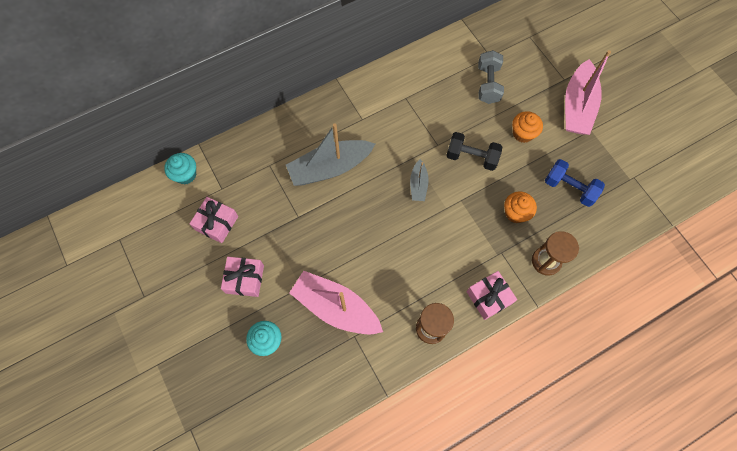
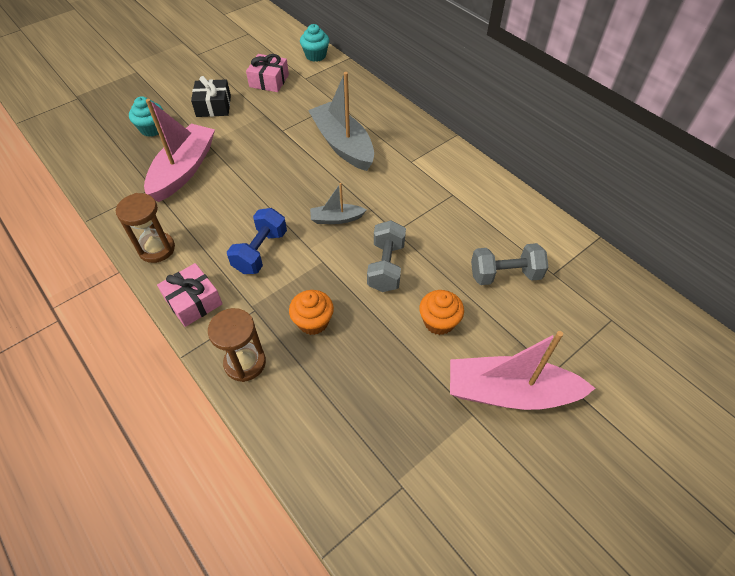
camera: 80 degrees right, 15 degrees down
pink gift [221,257,264,297] -> black gift [191,76,231,117]
black dumbbell [446,132,502,171] -> grey dumbbell [367,220,406,292]
blue dumbbell [545,159,605,207] -> blue dumbbell moved to [227,208,287,274]

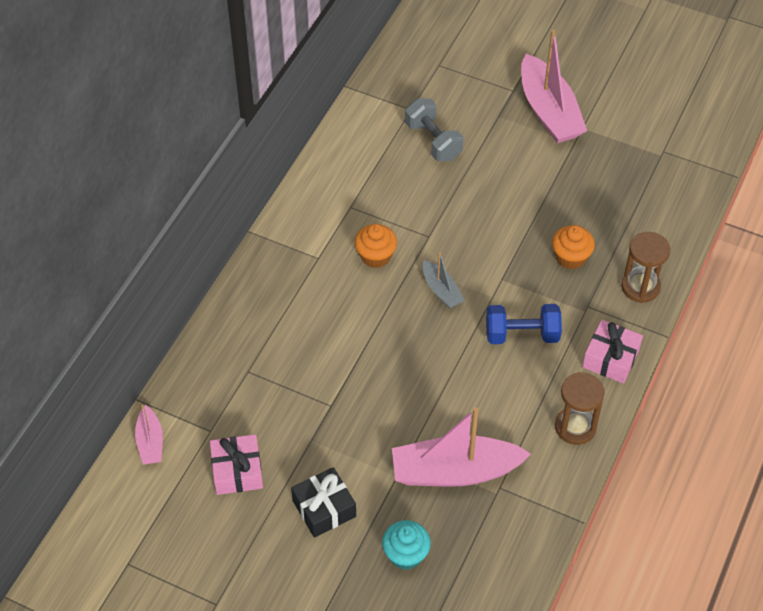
camera: 115 degrees left, 0 degrees up
turquoise cupcake [300,24,329,62] -> pink boat [135,405,163,465]
grey boat [308,72,374,171] -> none
grey dumbbell [367,220,406,292] -> none
orange cupcake [419,290,464,335] -> orange cupcake moved to [355,224,397,268]

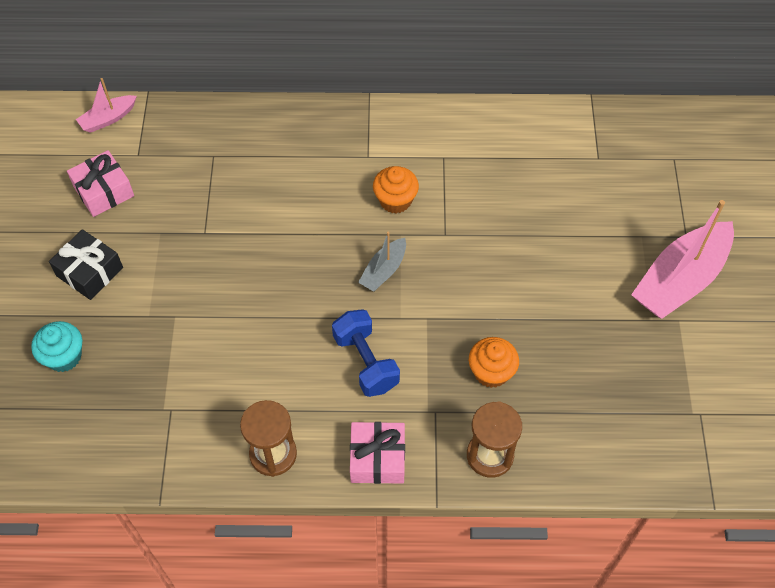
camera: 65 degrees right, 5 degrees up
pink boat [392,407,531,487] -> none
grey dumbbell [405,98,464,161] -> none

